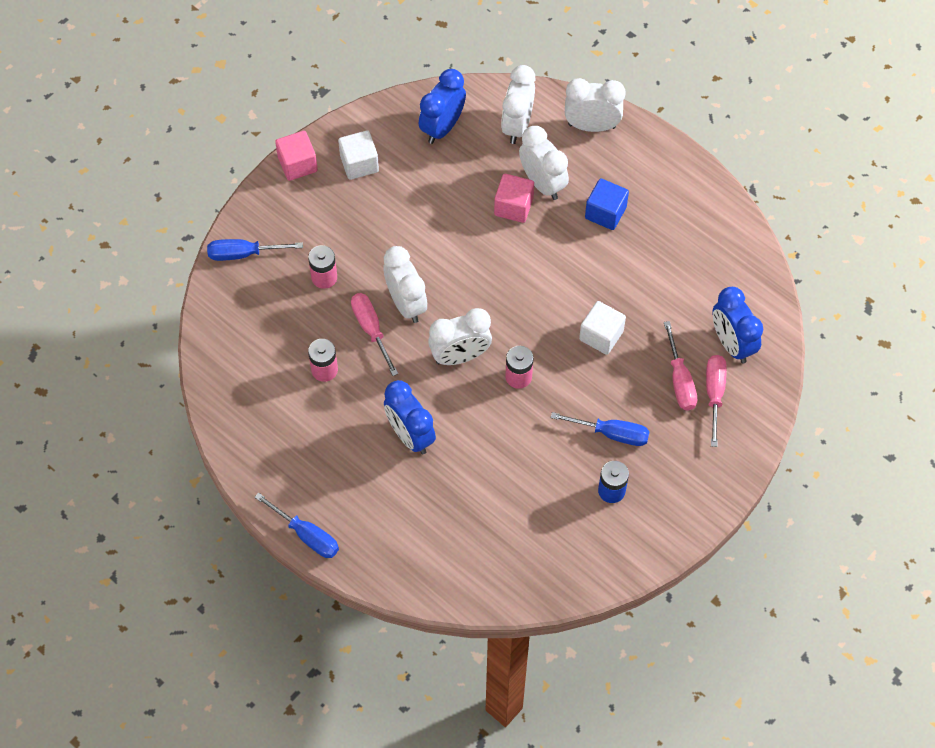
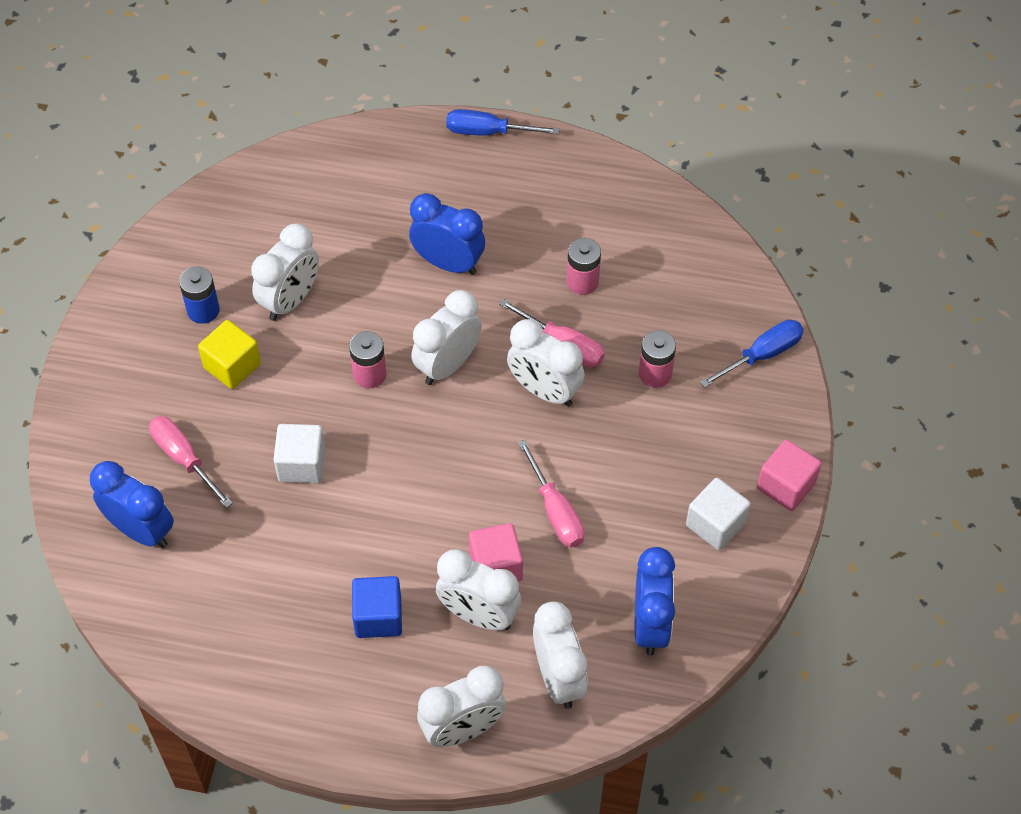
camera: 150 degrees right, 5 degrees down
blue screwdriver [551,412,650,446] -> yellow cube [198,320,261,389]
pink screwdriver [706,355,727,447] -> pink screwdriver moved to [518,440,584,547]
none -> white clock [251,223,319,321]

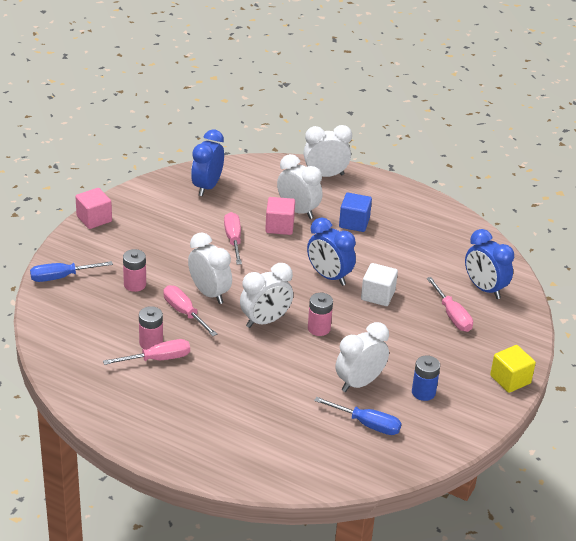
camera: 165 degrees left, 20 degrees down
yellow cube [198,320,261,389] -> yellow cube moved to [490,345,536,393]
blue clock [409,193,485,275] -> blue clock moved to [307,218,356,286]
blue screwdriver [446,109,560,135] -> blue screwdriver moved to [314,397,402,435]
white clock [533,601,588,709] -> none
white cube [686,478,751,550] -> none
none -> pink screwdriver [103,339,190,365]

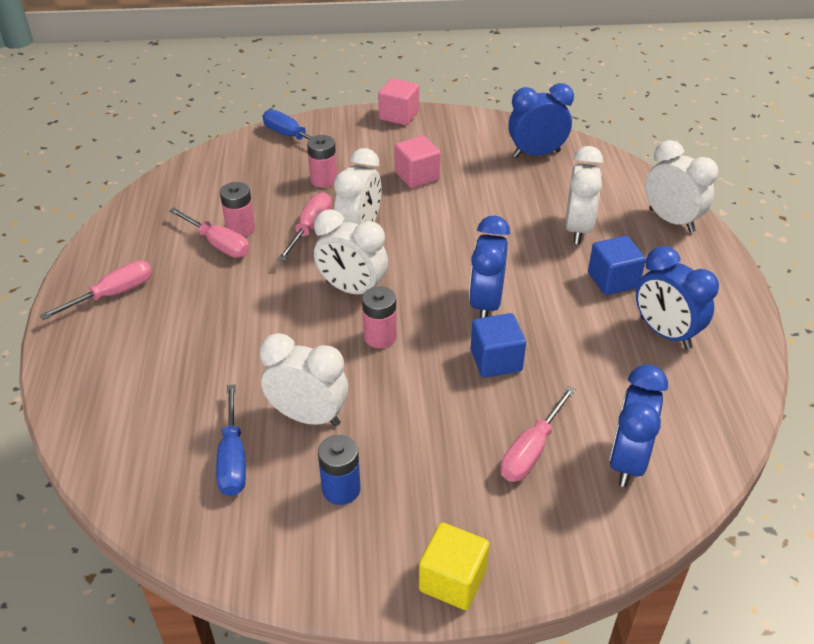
camera: 60 degrees right, 5 degrees up
pink screwdriver [224,212,242,265] -> pink screwdriver moved to [40,261,152,320]
pink cube [265,197,295,235] -> pink cube moved to [395,136,441,188]
white cube [361,263,398,306] -> blue cube [471,313,526,378]
none -> blue clock [636,246,719,349]

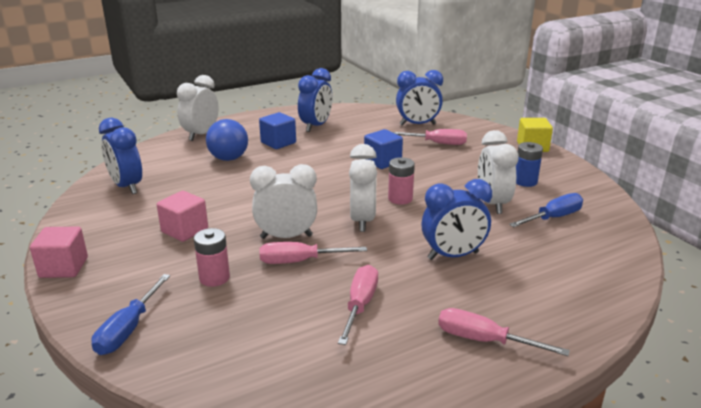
camera: 115 degrees left, 15 degrees down
pink battery [220,182,255,237] -> none
blue clock [469,216,510,318] -> blue clock moved to [422,179,492,260]
white clock [565,146,603,244] -> blue ball [206,119,248,161]

